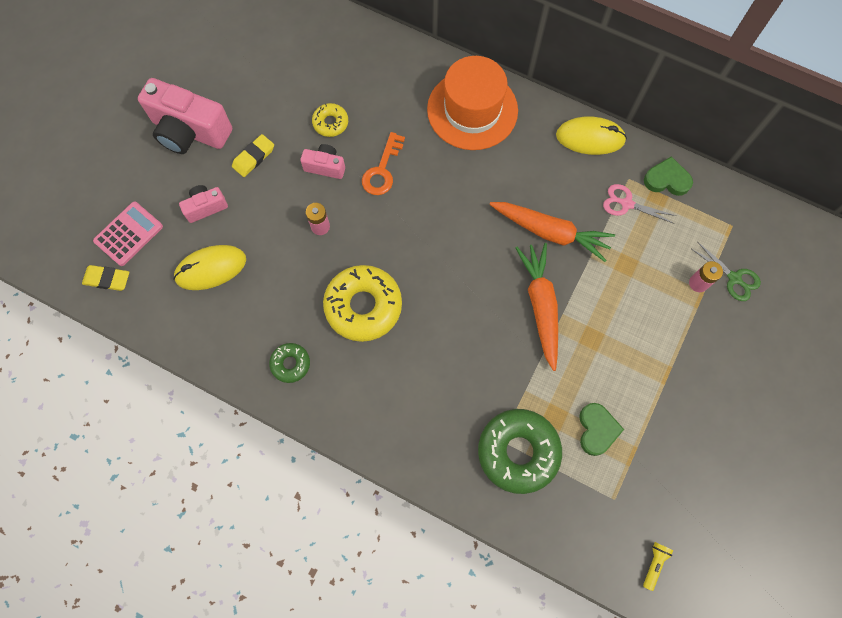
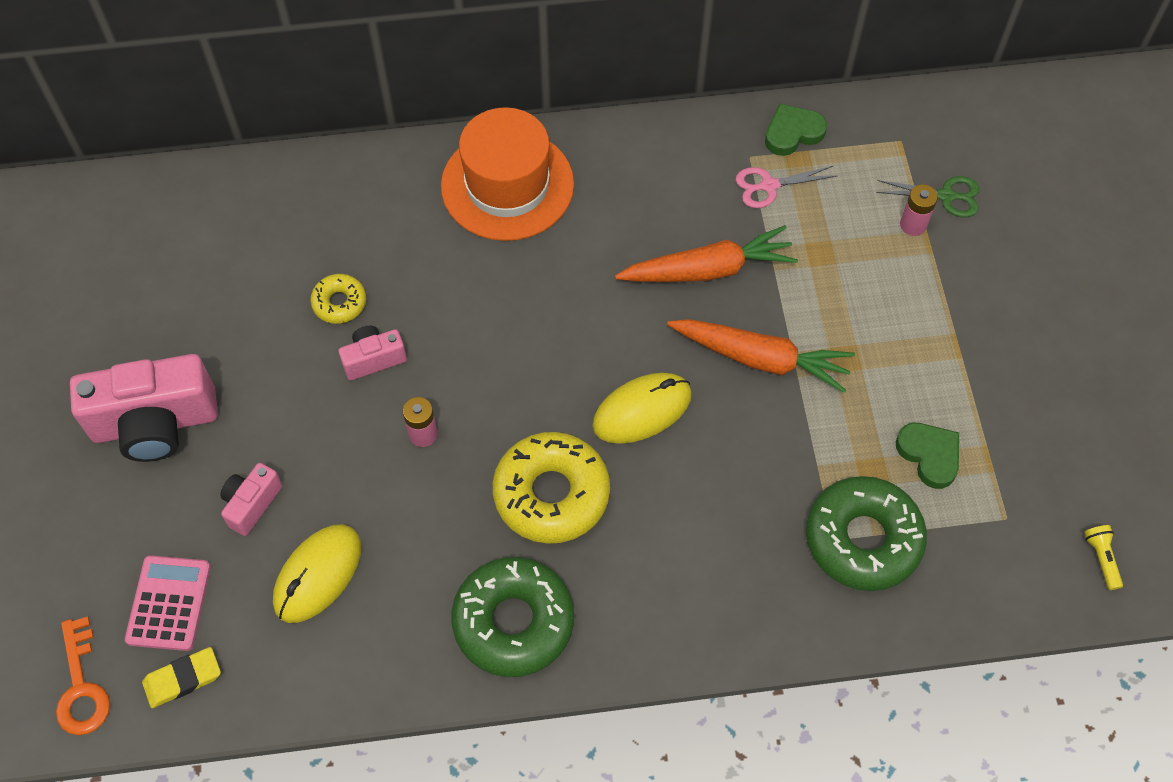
camera: 35 degrees left, 10 degrees down
yellow eraser [232,134,274,177] -> none
green donut [269,343,310,383] -> green donut [451,557,574,677], size x1.98
orange key [362,132,405,195] -> orange key moved to [56,617,110,735]
orange carrot [516,243,558,371] -> orange carrot turned 150 degrees clockwise [667,319,855,393]
yellow mouse [556,116,627,155] -> yellow mouse moved to [592,373,692,444]

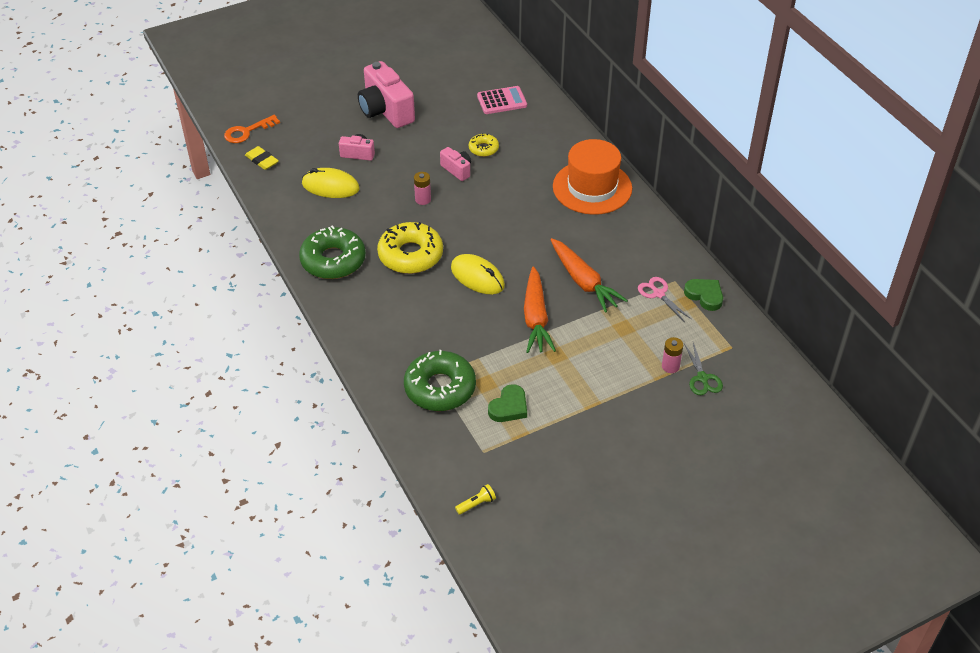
camera: 70 degrees right, 15 degrees down
pink calculator [125,555,211,651] -> pink calculator moved to [477,86,527,114]

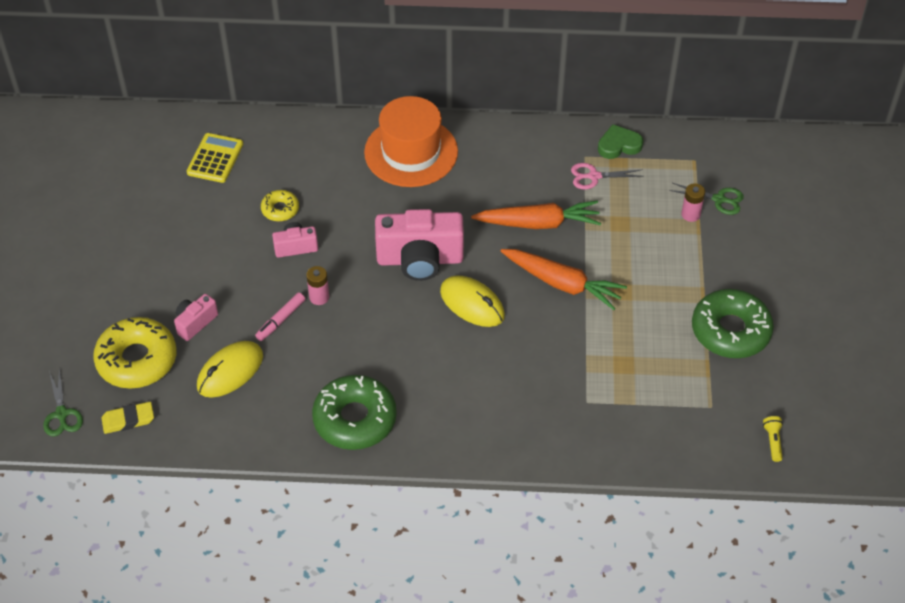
camera: 60 degrees left, 5 degrees up
orange key [224,115,280,143] -> green scissors [44,367,83,437]
pink camera [358,61,415,128] -> pink camera moved to [375,209,464,281]
yellow donut [377,222,443,274] -> yellow donut moved to [93,317,177,389]
green donut [404,350,476,411] -> green donut moved to [692,289,774,358]
yellow mouse [451,254,505,294] -> yellow mouse turned 60 degrees clockwise [440,275,505,327]
pink calculator [477,86,527,114] -> yellow calculator [187,133,243,183]
green heart [488,384,527,422] -> none
none -> pink marker [255,292,305,341]

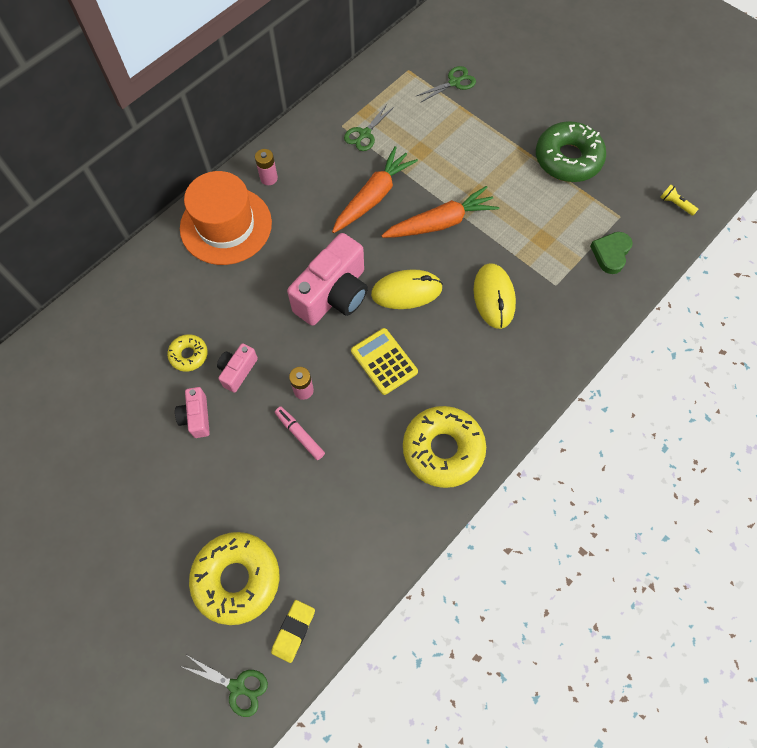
camera: 50 degrees left, 15 degrees up
pink camera [174,294,218,341] -> pink camera moved to [175,387,210,438]
yellow calculator [187,133,243,183] -> yellow calculator moved to [351,328,418,395]
yellow mouse [197,341,263,398] -> yellow mouse moved to [474,263,516,329]
pink marker [255,292,305,341] -> pink marker turned 150 degrees clockwise [275,407,325,460]
green donut [312,375,397,450] -> yellow donut [403,406,486,488]
pink scissors [571,163,644,189] -> green scissors [344,103,395,151]
green heart [598,124,643,159] -> green heart moved to [590,232,633,274]
pink battery [681,183,705,222] -> pink battery moved to [255,149,278,185]

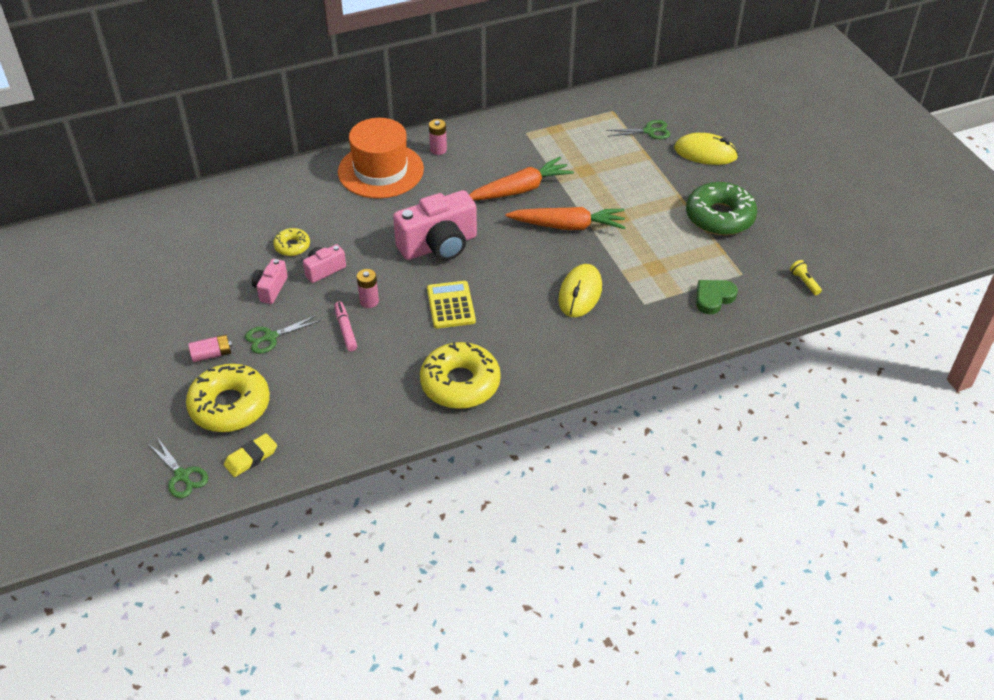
camera: 25 degrees right, 20 degrees down
green scissors [344,103,395,151] -> green scissors moved to [245,315,320,354]
yellow mouse [371,269,443,309] -> yellow mouse moved to [674,133,738,165]
none -> pink battery [188,334,232,362]

